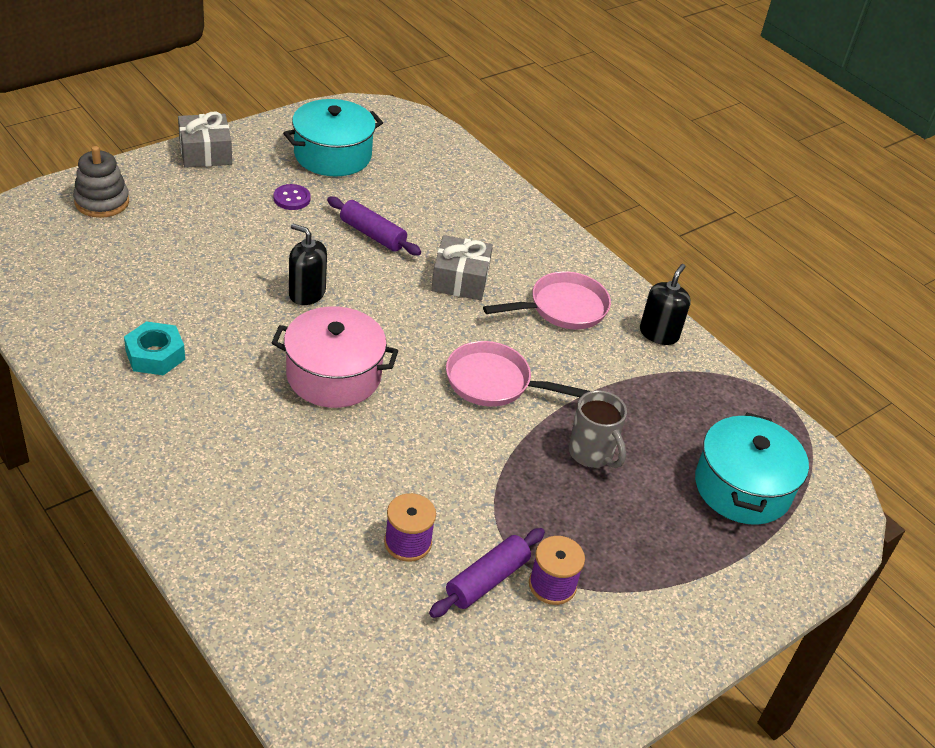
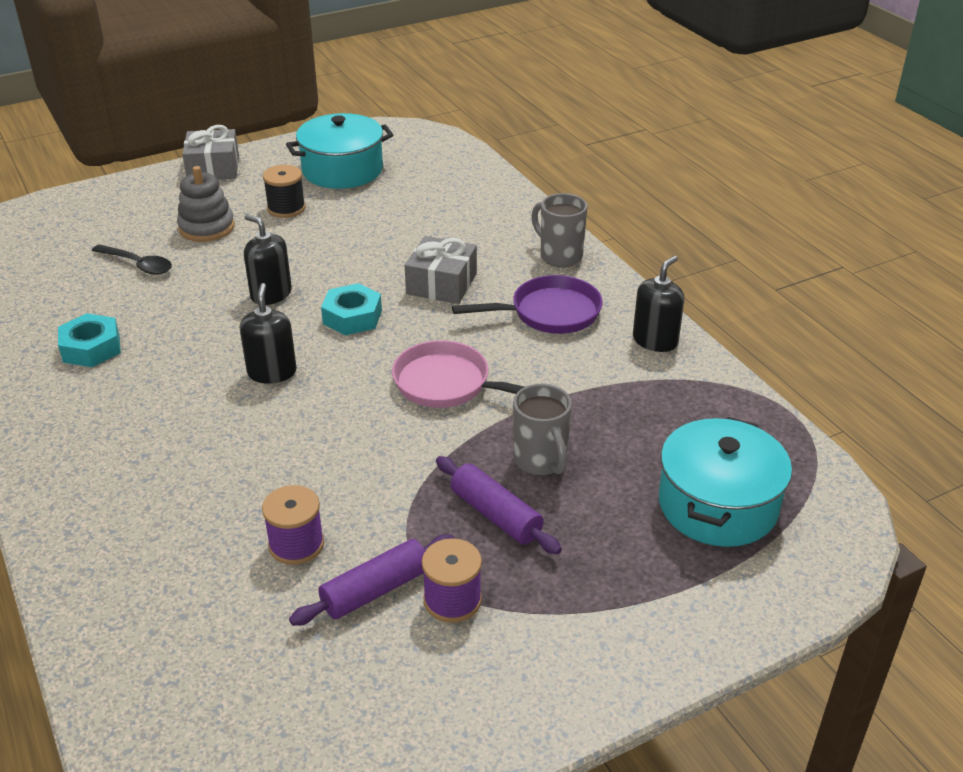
camera: 15 degrees right, 5 degrees down
grey stacking toy [73,146,129,218] -> grey stacking toy moved to [177,166,235,242]
pink pot [271,306,398,408] -> black soap dispenser [240,283,297,383]
purple button [273,184,311,210] -> black spool [263,165,306,218]
purple rolling pin [327,196,421,255] -> purple rolling pin moved to [436,456,562,554]
pink pan [483,271,611,329] -> purple pan [452,275,603,334]
none -> black spoon [92,244,172,275]
none -> turquoise nut [321,283,382,335]
none -> grey mug [531,193,587,267]

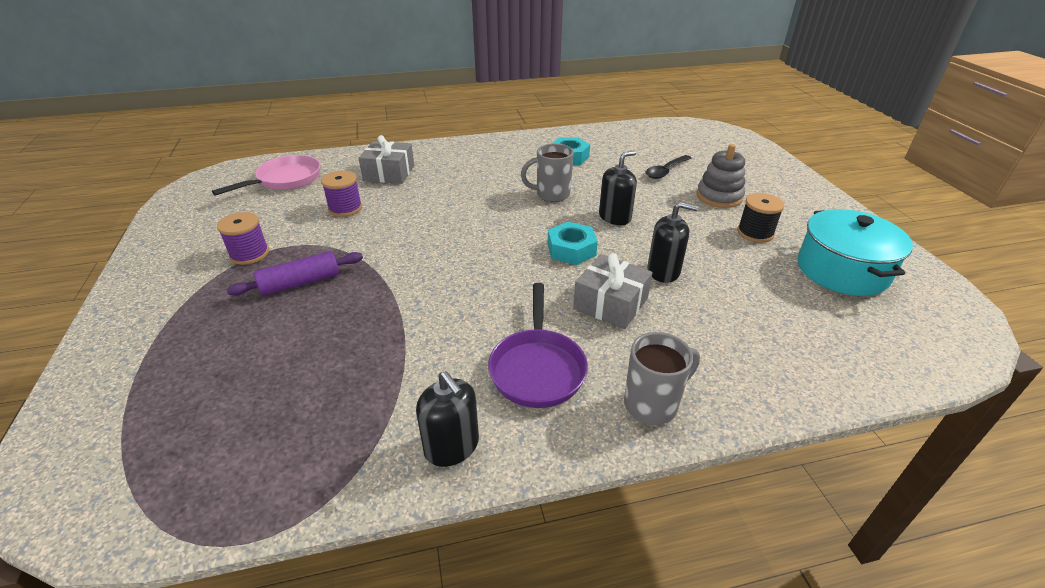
camera: 105 degrees right, 0 degrees up
grey gift [182,125,239,180] -> grey gift moved to [358,135,414,184]
black soap dispenser [240,283,297,383] -> black soap dispenser moved to [647,202,698,283]
purple rolling pin [289,534,454,626] -> none
pink pan [392,340,524,408] -> pink pan moved to [212,155,321,196]
grey mug [513,384,572,475] -> grey mug moved to [521,143,574,202]
turquoise pot [659,417,792,547] -> none

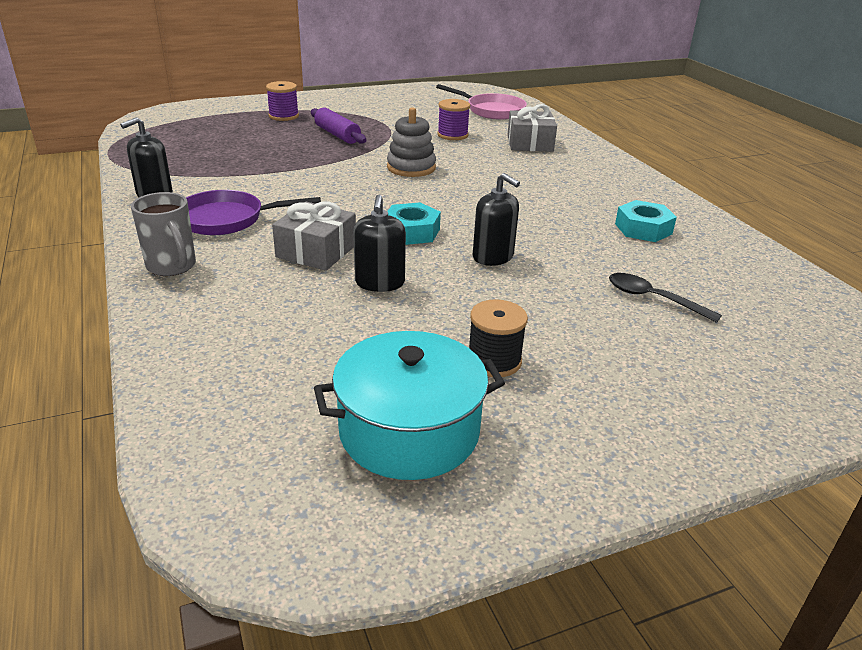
camera: 80 degrees right, 5 degrees down
purple spool [217,212,269,265] -> purple spool moved to [266,81,299,121]
grey mug [521,143,574,202] -> none
grey stacking toy [696,144,745,208] -> grey stacking toy moved to [387,107,436,177]

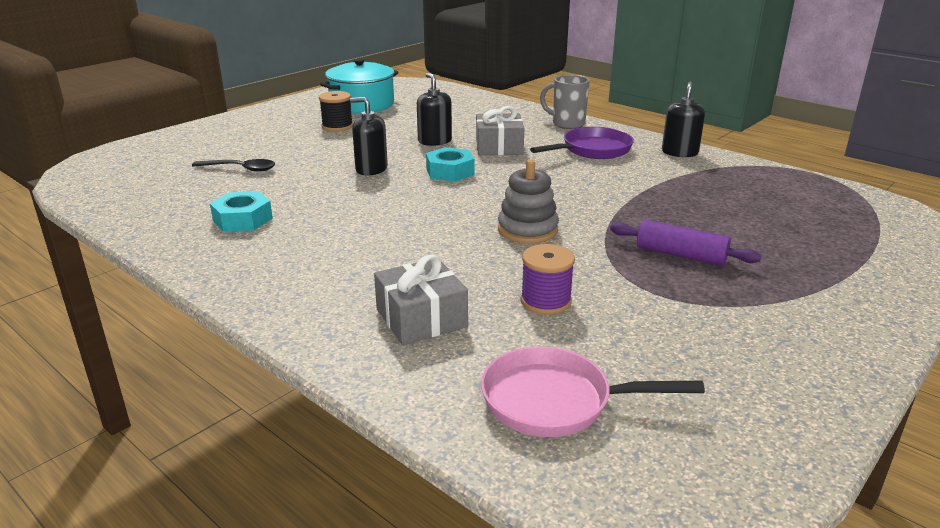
camera: 155 degrees right, 5 degrees down
purple spool [266,81,299,121] -> none

